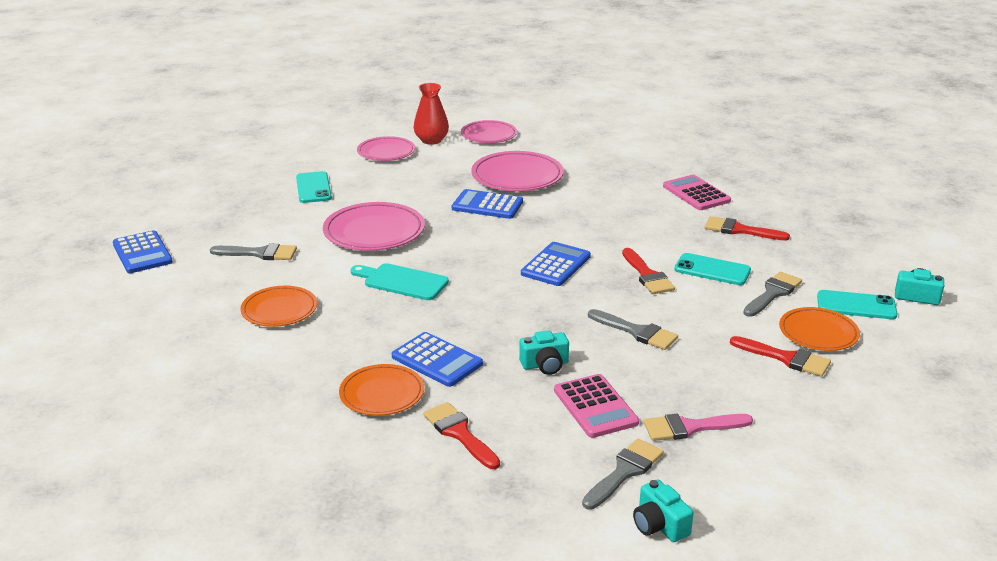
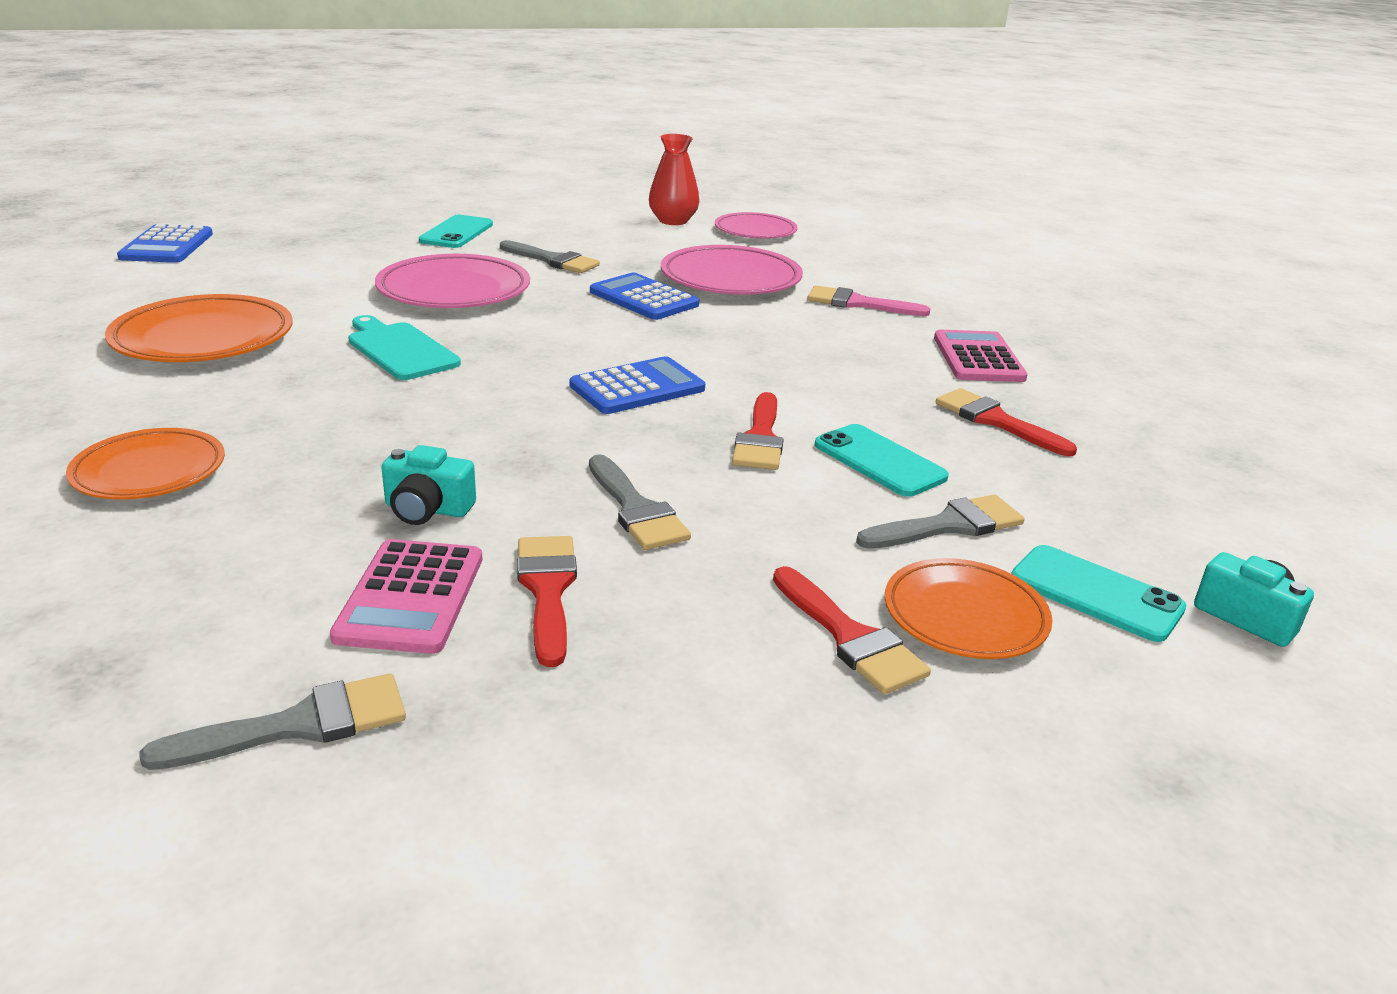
camera: 25 degrees right, 0 degrees up
grey brush [210,243,297,260] -> grey brush moved to [500,240,600,273]
orange plate [240,286,317,327] -> orange plate [105,294,293,362], size x1.51
pink plate [357,136,415,161] -> none
blue calculator [392,332,483,387] -> none
red brush [423,402,500,469] -> red brush moved to [517,536,577,667]
turquoise camera [633,479,694,542] -> none
pink brush [643,414,753,441] -> pink brush moved to [807,285,930,316]

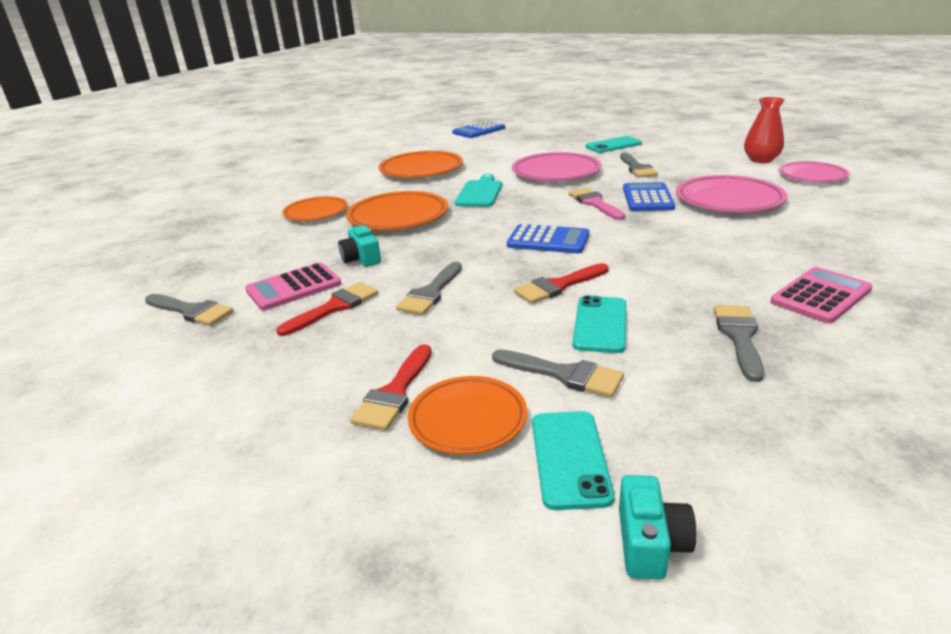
camera: 55 degrees right, 0 degrees up
pink brush [807,285,930,316] -> pink brush moved to [569,188,625,220]
red brush [936,388,1077,456] -> grey brush [714,305,764,382]
none -> orange plate [346,191,448,230]

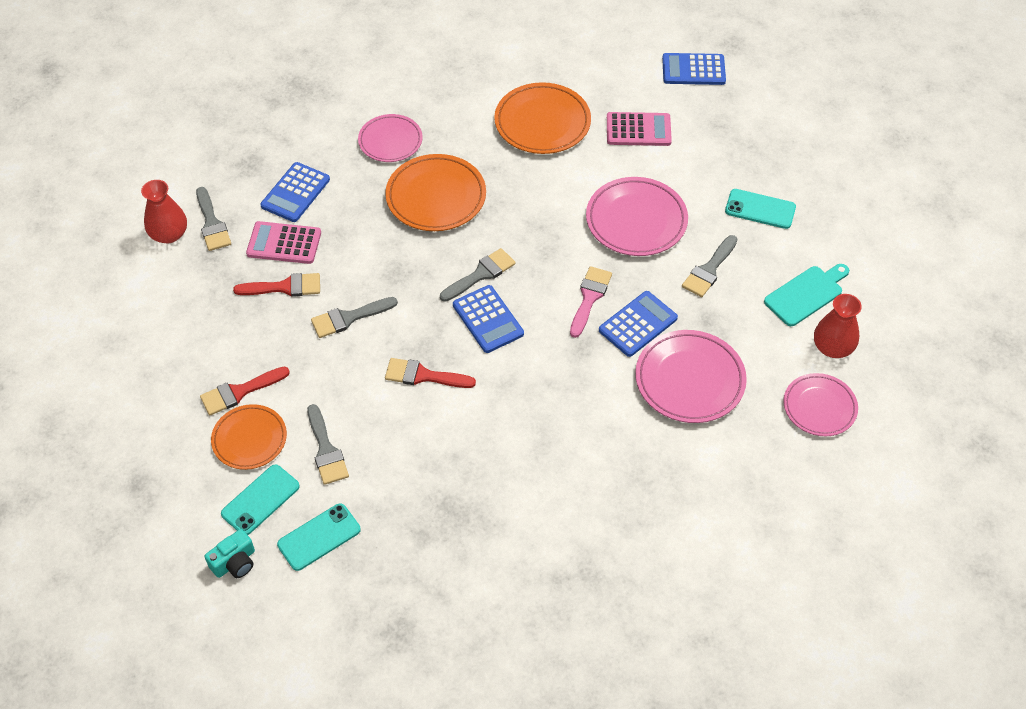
camera: 40 degrees right, 25 degrees up
orange plate [282,196,348,221] -> pink plate [358,114,423,162]
turquoise camera [338,225,381,267] -> none
turquoise cutting board [455,174,502,207] -> turquoise cutting board moved to [764,264,849,326]
turquoise phone [572,295,626,353] -> turquoise phone moved to [277,503,361,571]
grey brush [714,305,764,382] -> grey brush moved to [440,248,516,302]
pink calculator [770,267,873,324] -> pink calculator moved to [607,112,672,146]
none -> red vase [141,180,187,243]
none -> blue calculator [260,162,330,222]

